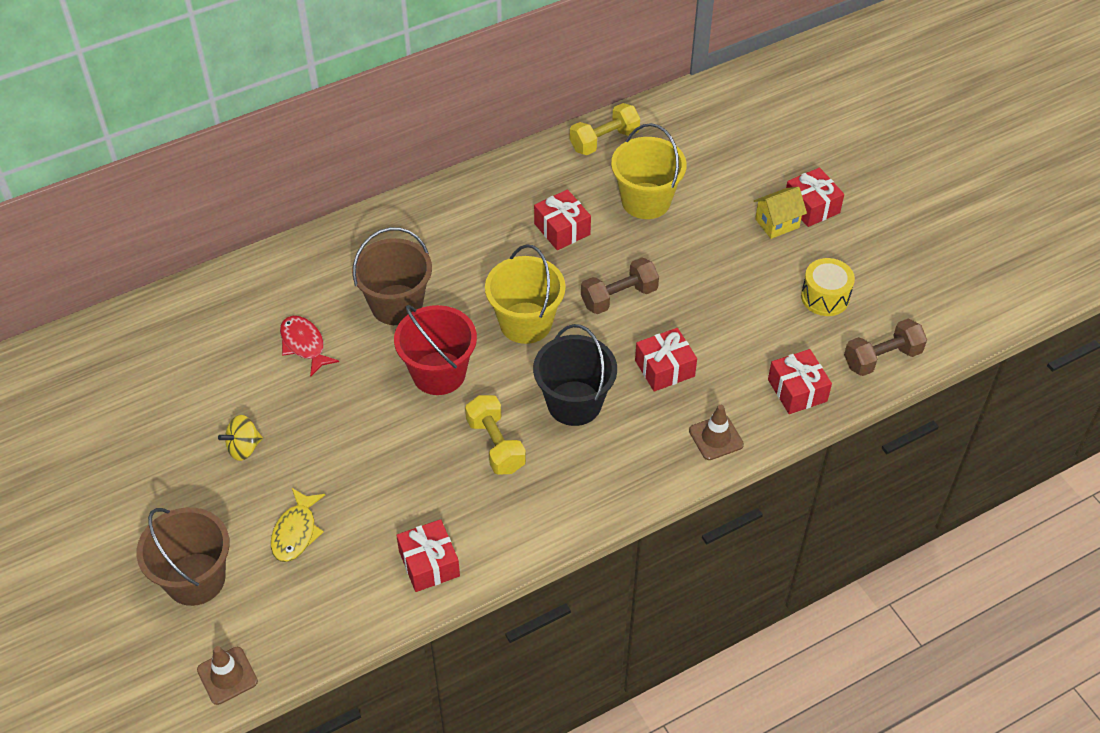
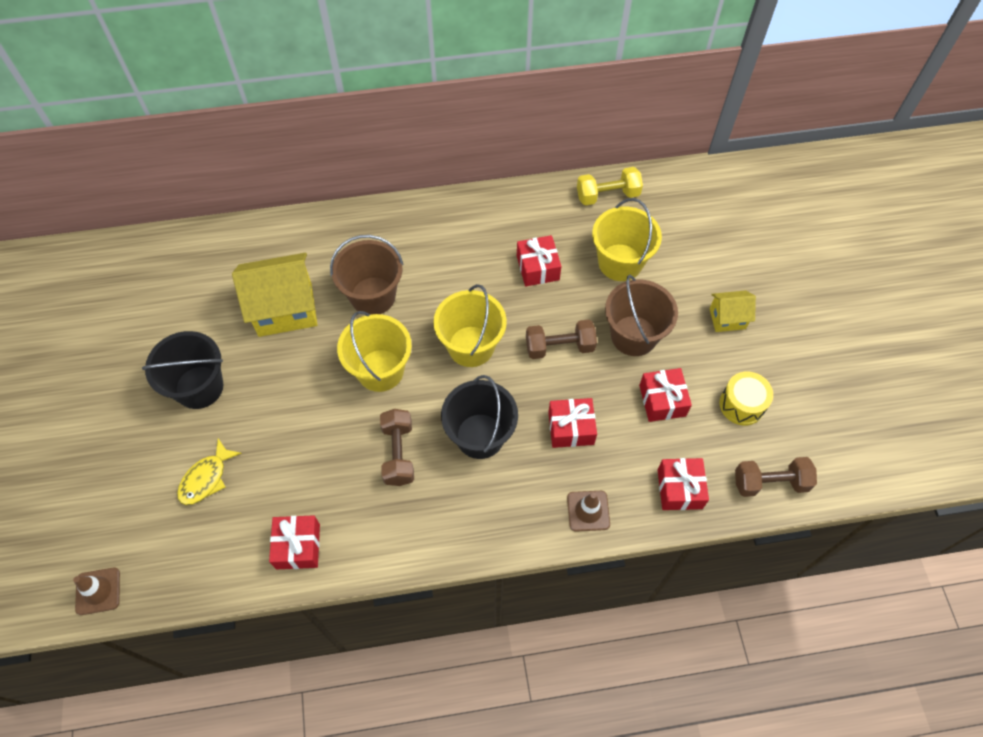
camera: 20 degrees right, 10 degrees up
brown bucket [137,507,230,606] -> brown bucket moved to [605,275,678,356]
yellow spinning top [218,415,263,461] -> black bucket [142,331,223,409]
red fish [280,316,339,377] -> yellow house [232,253,318,337]
red bucket [394,305,477,395] -> yellow bucket [337,311,412,392]
yellow dumbbell [465,395,526,475] -> brown dumbbell [380,409,414,486]
red gift [786,167,844,227] -> red gift moved to [639,368,692,422]

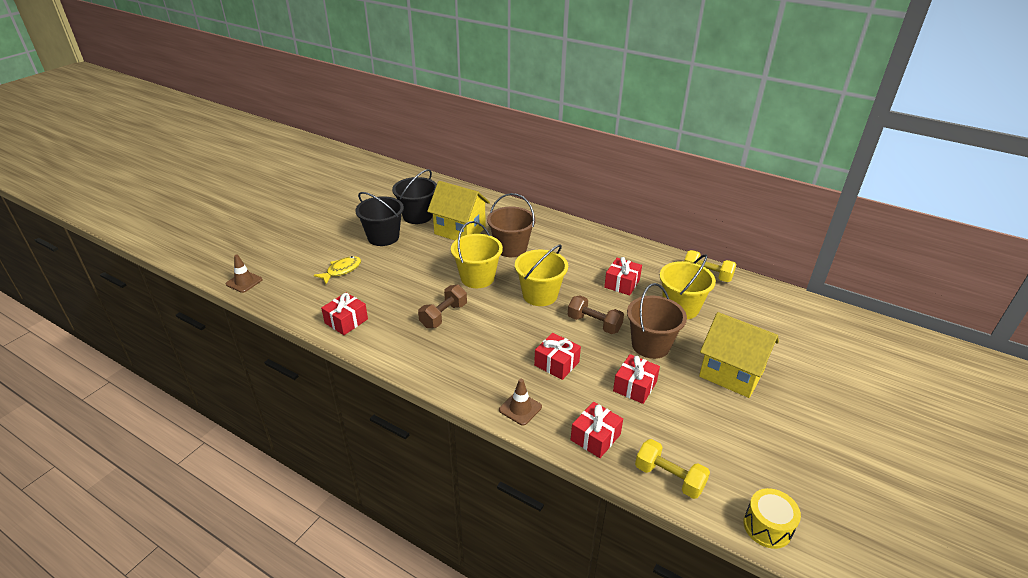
camera: 40 degrees right, 25 degrees down
yellow fish [177,439,242,505] -> yellow fish turned 150 degrees clockwise [314,256,361,284]
black bucket [441,375,518,459] -> black bucket moved to [392,169,437,224]
yellow house [709,290,756,332] -> yellow house [699,312,779,398], size x1.90
yellow drum [720,371,773,426] -> yellow drum moved to [743,488,801,549]
brown dumbbell [735,457,817,497] -> yellow dumbbell [635,439,710,499]

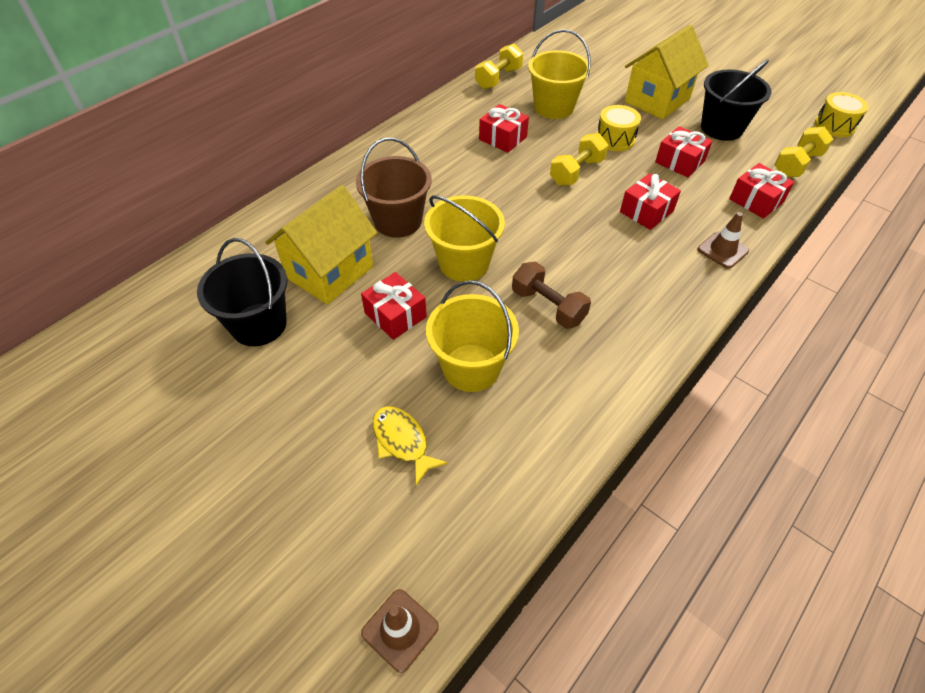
camera: 80 degrees left, 15 degrees up
red gift [321,292,368,335] -> red gift moved to [361,272,427,340]
black bucket [355,192,404,246] -> black bucket moved to [701,60,771,141]
yellow bucket [515,244,568,306] -> yellow bucket moved to [426,280,519,392]
brown dumbbell [568,295,624,334] -> yellow dumbbell [550,133,608,186]
brown bucket [627,283,687,359] -> yellow drum [597,105,641,151]

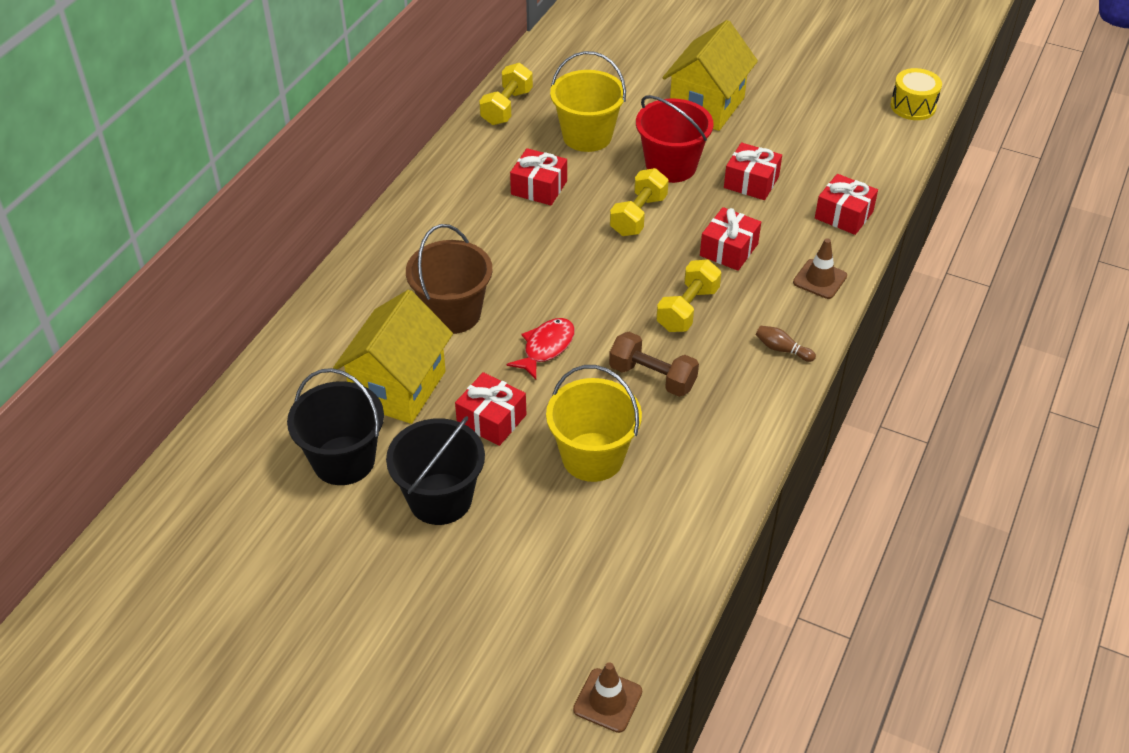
camera: 15 degrees left, 5 degrees down
yellow fish [373,407,448,485] -> none
yellow bucket [424,195,505,282] -> red fish [507,318,575,380]
yellow drum [597,105,641,151] -> red bucket [636,95,713,183]
black bucket [701,60,771,141] -> black bucket moved to [386,416,485,525]
yellow dumbbell [774,127,833,177] -> yellow dumbbell moved to [656,259,721,332]
none -> brown bowling pin [756,326,816,362]

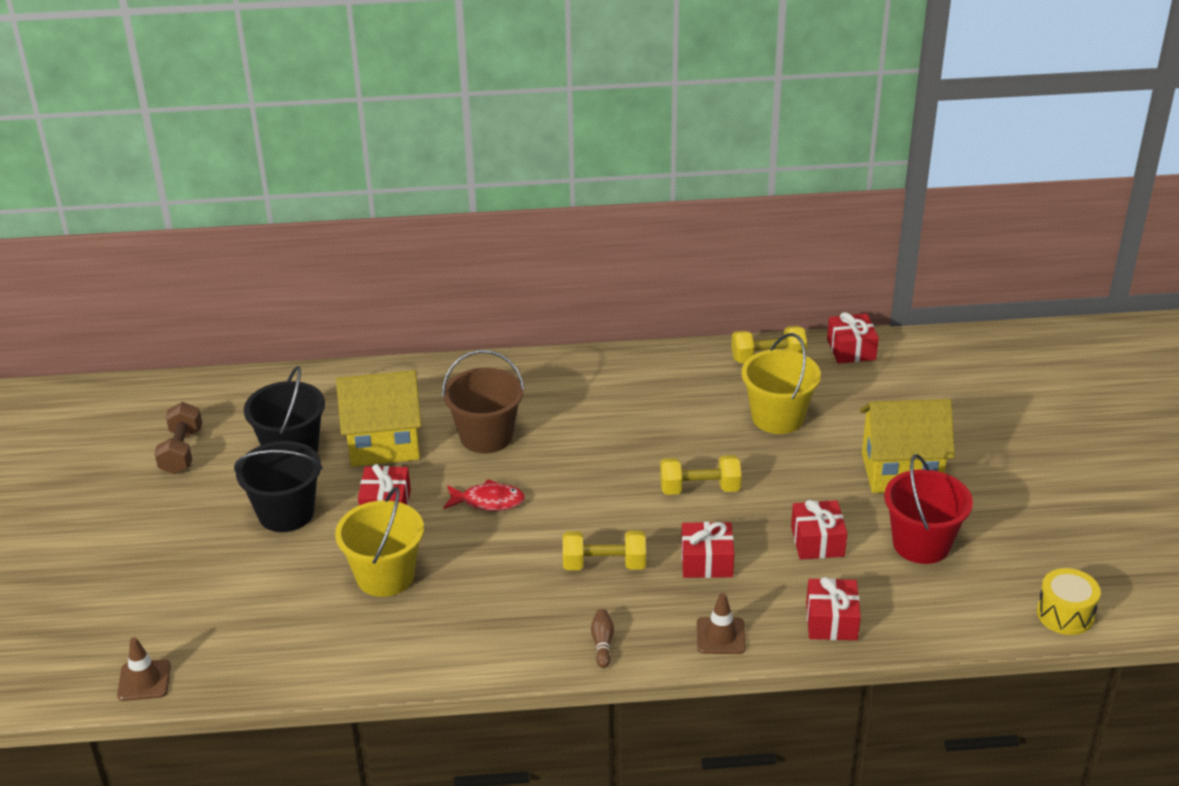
camera: 60 degrees right, 10 degrees down
red gift [510,148,567,205] -> red gift moved to [827,312,879,364]
brown dumbbell [609,332,699,397] -> brown dumbbell moved to [154,402,202,474]
red bucket [636,95,713,183] -> red bucket moved to [884,454,973,564]

